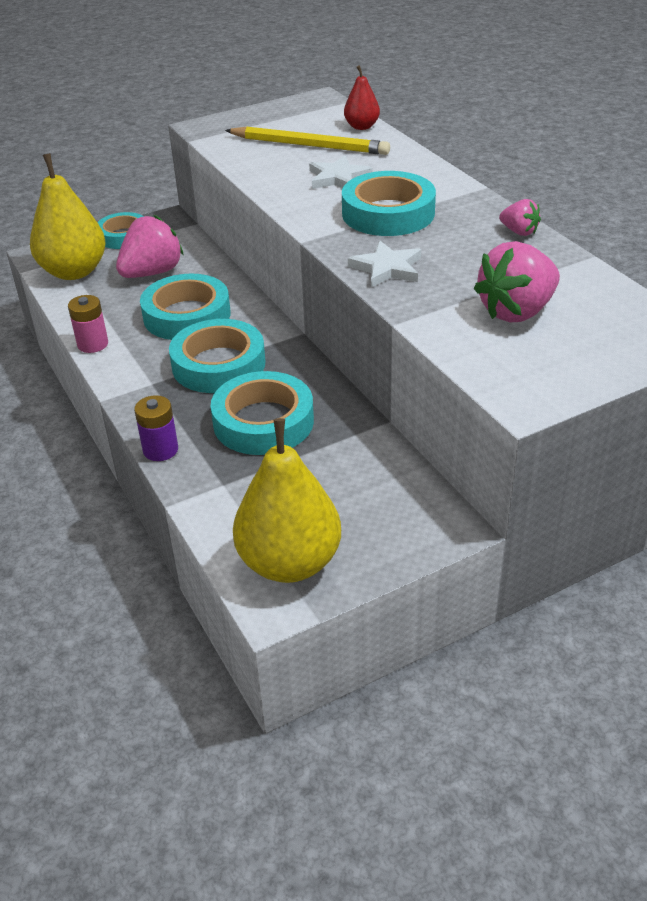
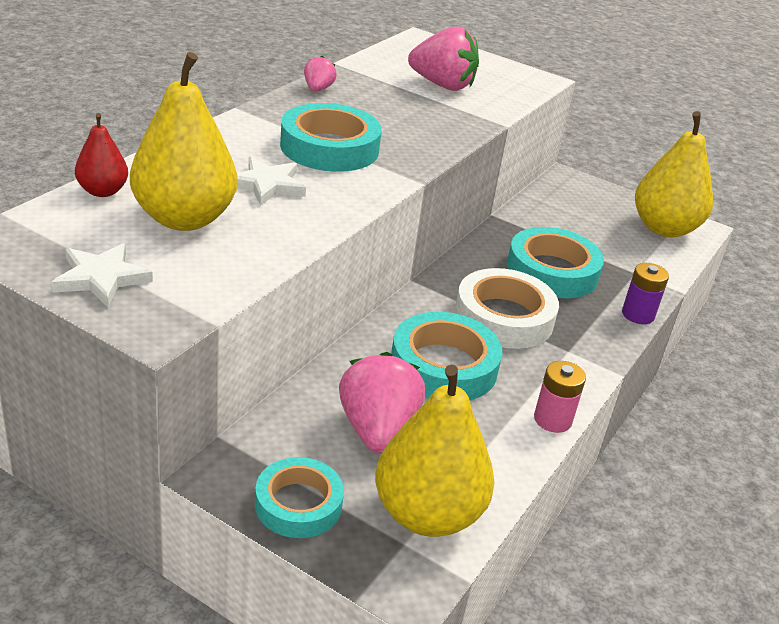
camera: 125 degrees left, 5 degrees down
pink strawberry [116,215,183,278] -> pink strawberry turned 75 degrees clockwise [339,352,425,454]
turquoise tape [169,319,266,393] -> white tape [455,268,559,349]
yellow pencil [225,126,390,155] -> yellow pear [130,52,237,231]
white star [348,240,421,288] -> white star moved to [51,243,153,307]

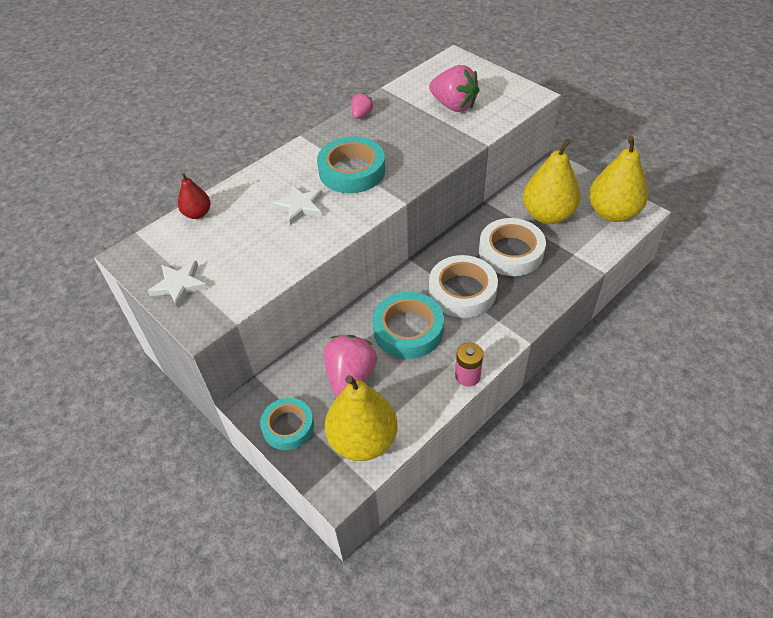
camera: 20 degrees right, 15 degrees up
yellow pear [130,52,237,231] -> yellow pear moved to [523,139,580,224]
turquoise tape [507,227,604,298] -> white tape [479,218,546,276]
purple battery [622,263,669,324] -> none

